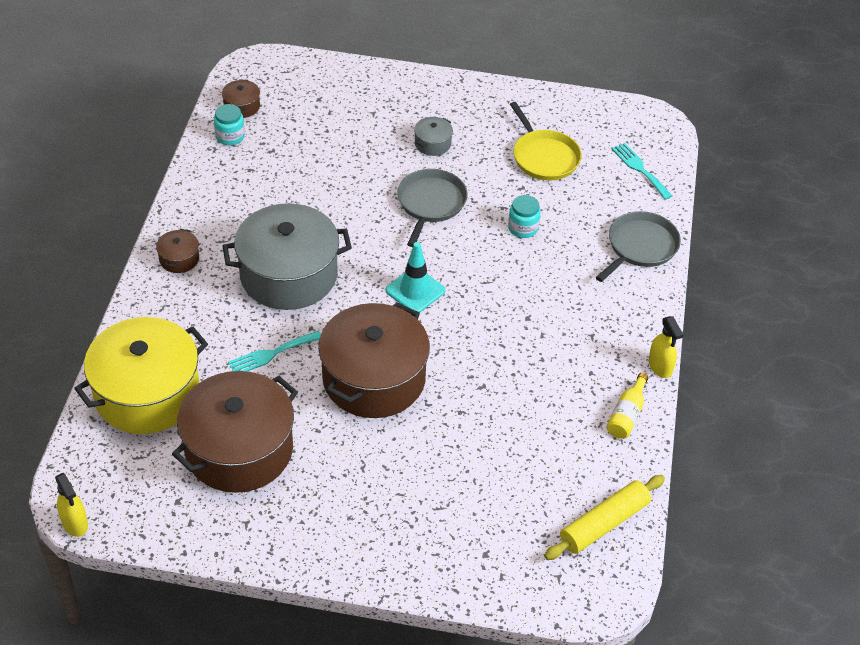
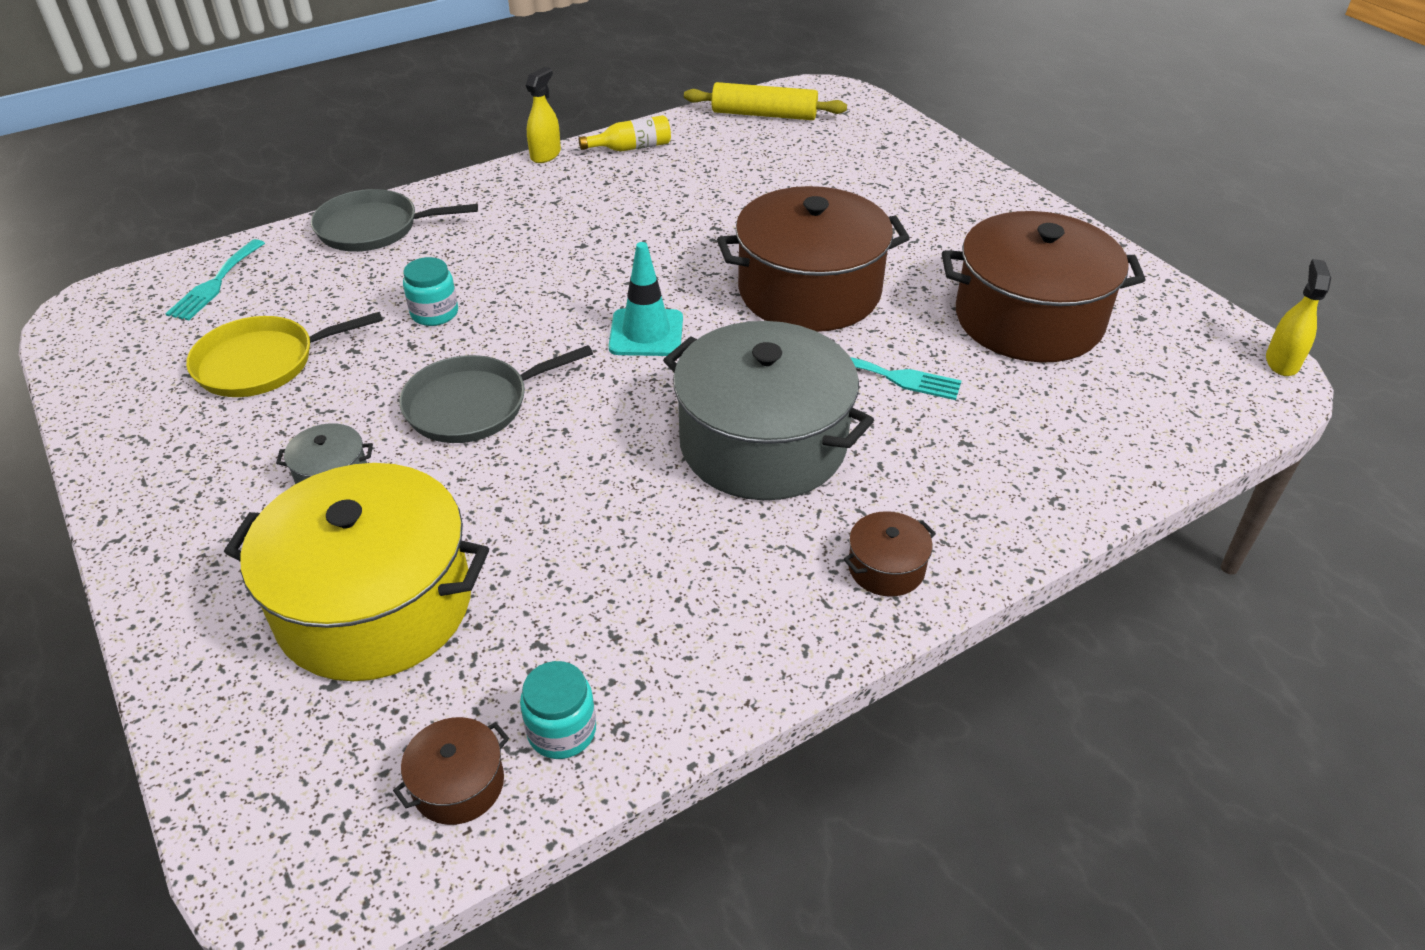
camera: 130 degrees left, 5 degrees down
yellow pot [74,317,208,434] -> yellow pot moved to [224,463,489,681]
yellow pan [510,102,582,180] -> yellow pan turned 135 degrees counterclockwise [186,312,383,397]

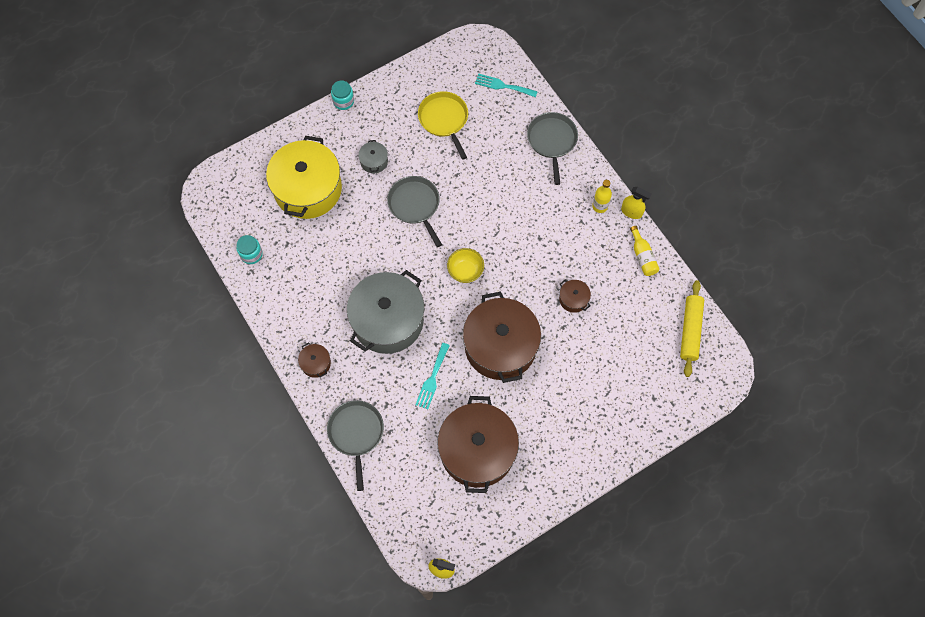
camera: 90 degrees right, 25 degrees up
brown pot [393,717,509,825] -> brown pot moved to [559,280,591,313]
turquoise jar [403,257,458,326] -> turquoise jar moved to [331,81,354,110]
turquoise traffic cone [608,242,683,356] -> yellow bowl [447,248,484,283]
none -> grey pan [327,400,384,491]
none -> yellow bottle [592,180,612,213]

